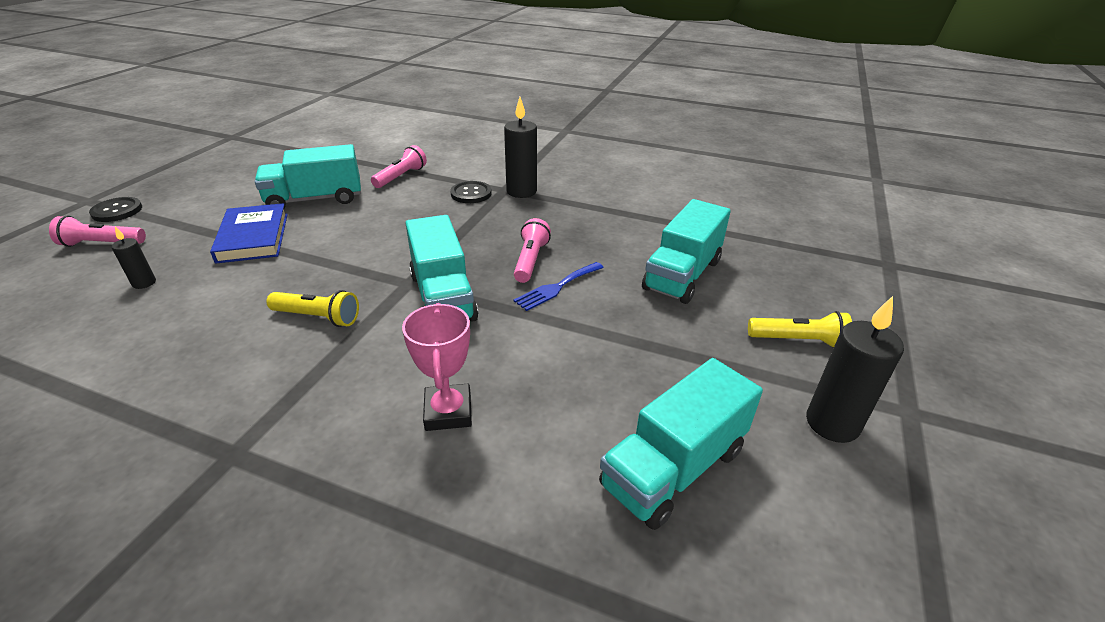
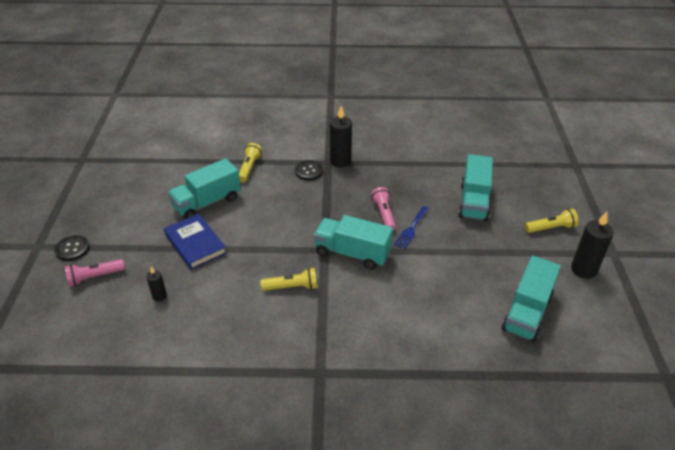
camera: 20 degrees left, 5 degrees up
pink flashlight [371,145,427,188] -> yellow flashlight [239,143,262,183]
pink trophy [402,303,472,431] -> none
turquoise truck [405,215,478,322] -> turquoise truck turned 150 degrees clockwise [314,215,393,270]

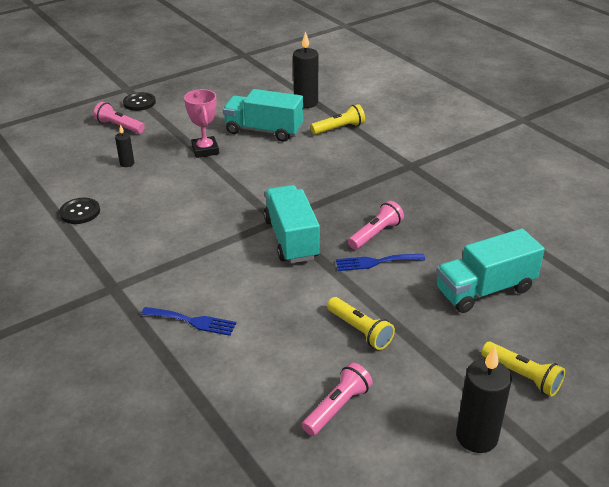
camera: 55 degrees right, 5 degrees down
blue book [164,214,227,270] -> pink trophy [184,89,219,158]
yellow flashlight [260,268,317,291] -> yellow flashlight moved to [327,297,395,350]
black button [295,160,323,181] -> black button moved to [59,198,100,224]
black candle [330,106,352,167] -> black candle moved to [293,31,318,108]
turquoise truck [502,256,561,342] -> pink flashlight [302,363,373,436]
none -> blue fork [141,307,237,336]

